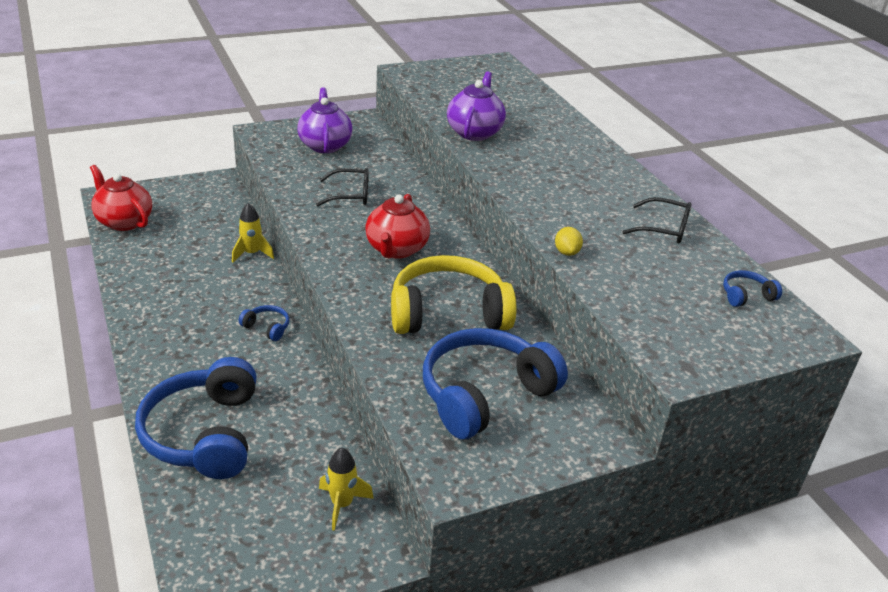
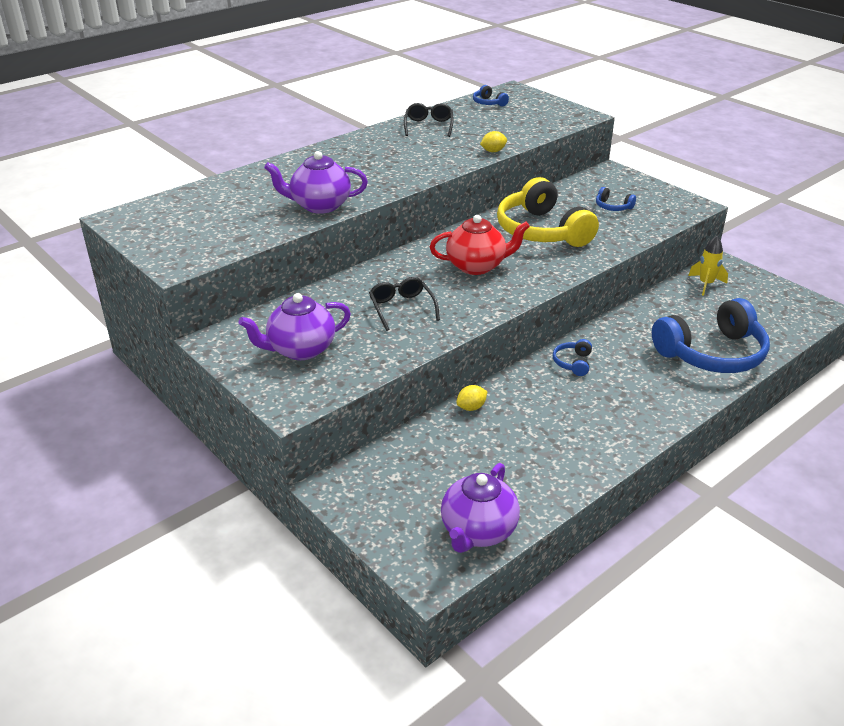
camera: 105 degrees left, 0 degrees up
red teapot [90,165,152,231] -> purple teapot [441,463,520,553]
yellow rocket [232,203,274,263] -> yellow lemon [456,385,488,411]
blue headphones [423,328,568,439] -> blue headphones [596,187,636,211], size x0.41

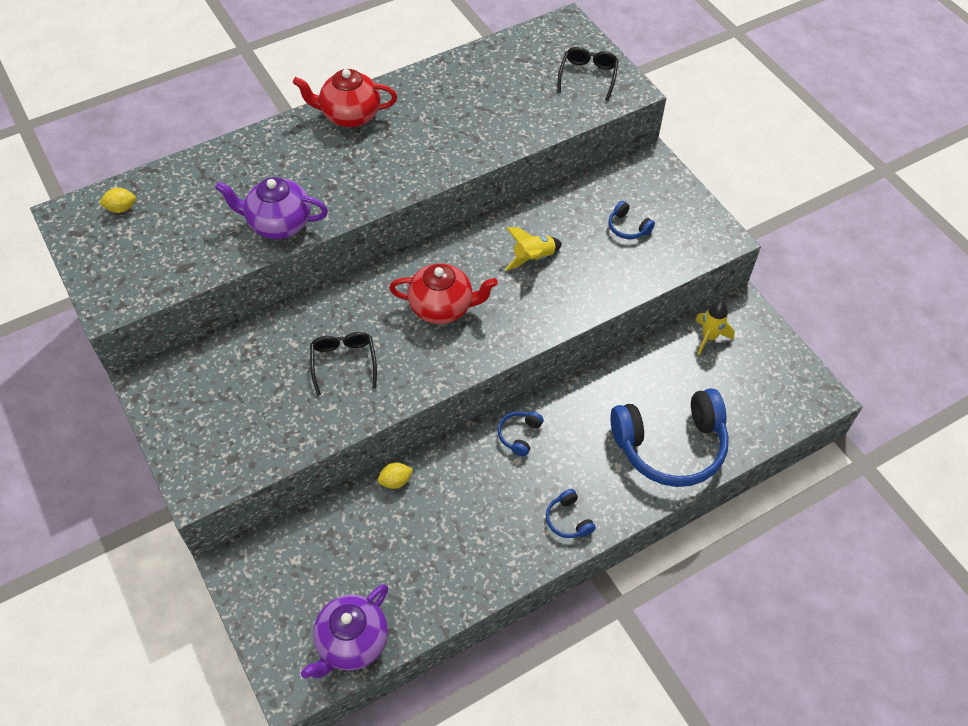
camera: 10 degrees right, 20 degrees up
purple teapot [239,293,351,360] -> none
black glasses [404,103,454,137] -> black glasses moved to [558,47,619,101]
blue headphones [473,85,509,107] -> blue headphones moved to [546,489,596,538]
yellow lemon [480,131,507,152] -> yellow lemon moved to [99,188,136,213]
yellow headphones [497,177,599,247] -> yellow rocket [505,227,562,270]
none -> red teapot [293,69,397,127]

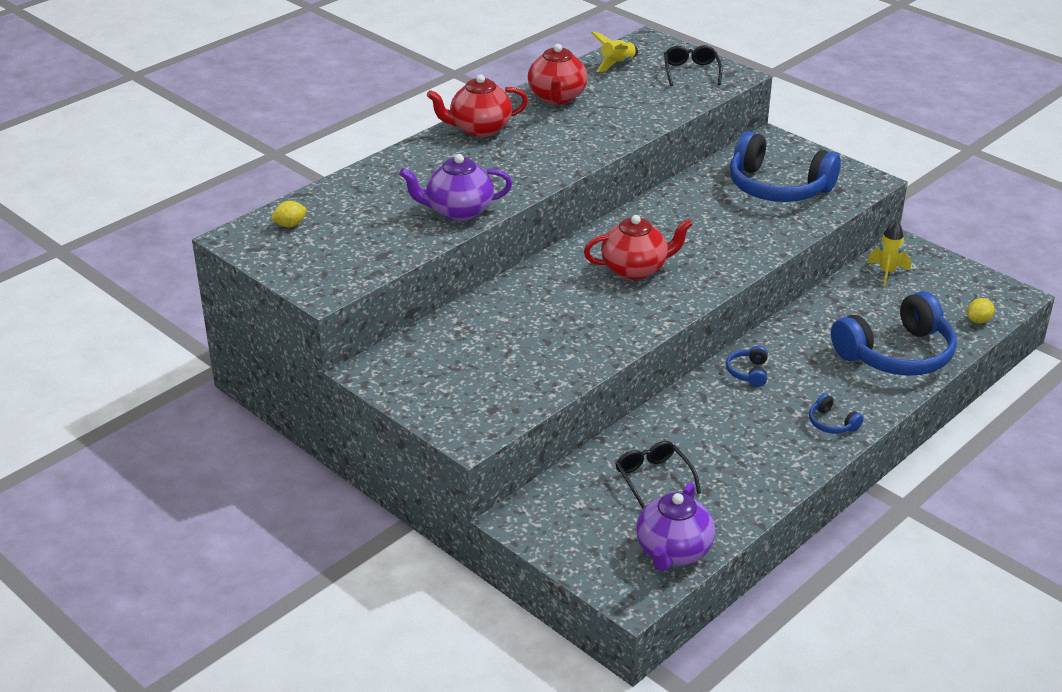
camera: 15 degrees left, 20 degrees down
black glasses [310,332,377,396] -> black glasses moved to [615,441,701,509]
yellow lemon [378,462,413,489] -> yellow lemon moved to [967,298,995,323]
yellow rocket [505,227,562,270] -> yellow rocket moved to [591,32,638,72]
blue headphones [609,201,655,239] -> blue headphones [730,131,841,202], size x2.42
none -> red teapot [528,44,588,104]

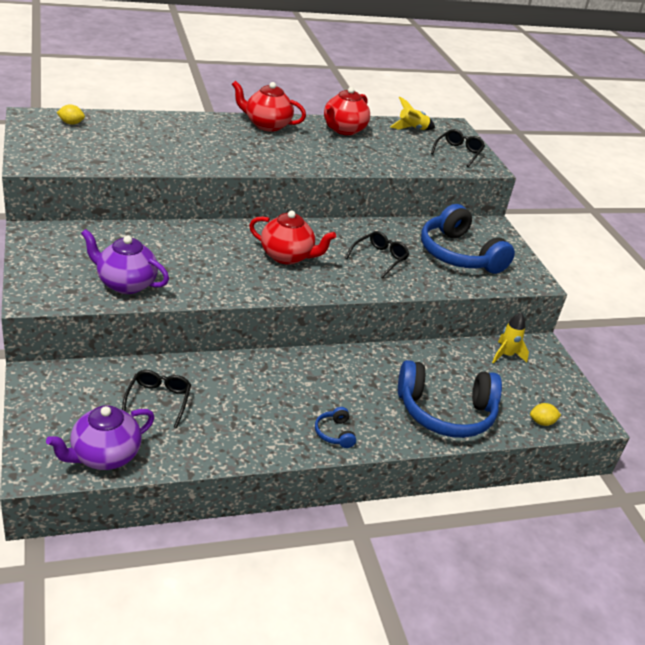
camera: 25 degrees right, 0 degrees up
purple teapot [399,154,512,221] -> purple teapot moved to [81,229,169,294]
blue headphones [726,346,768,387] -> none
none -> black glasses [345,231,409,278]

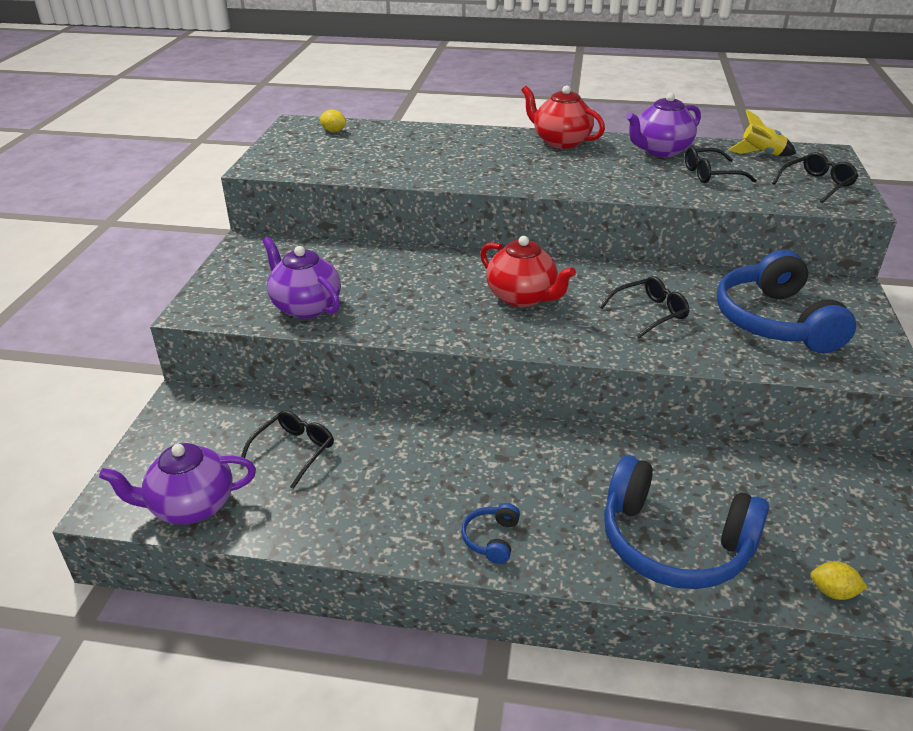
camera: 30 degrees right, 0 degrees up
red teapot [324,87,370,135] -> purple teapot [626,93,701,157]
yellow rocket [492,312,529,364] -> none
none -> black glasses [685,146,757,183]

